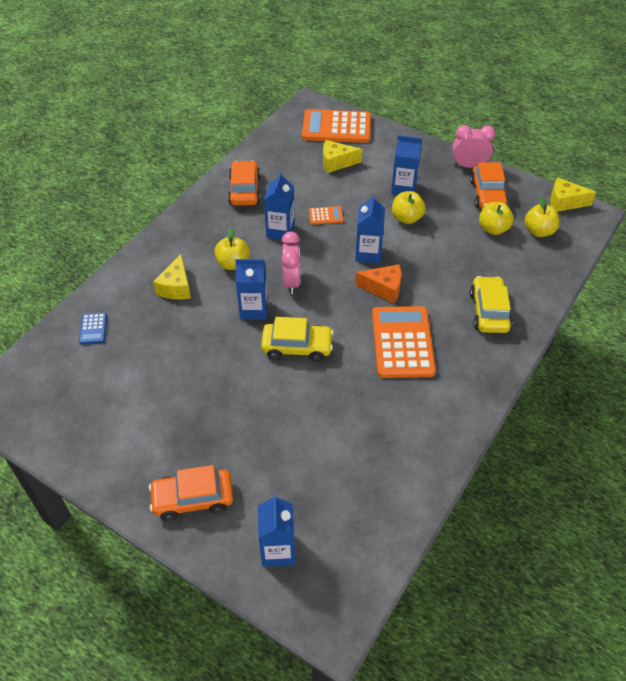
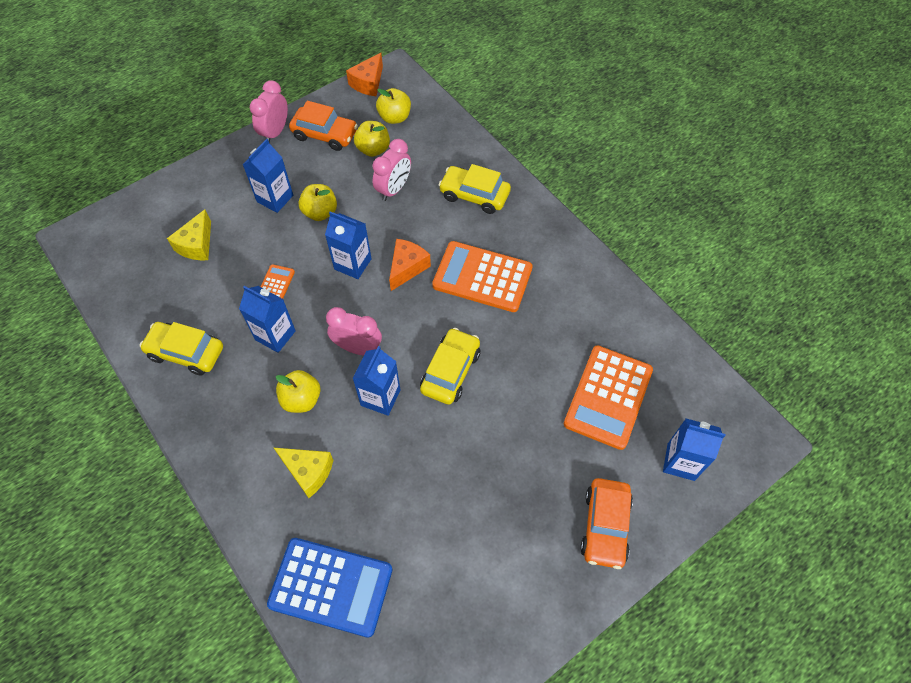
camera: 70 degrees left, 10 degrees up
blue calculator [79,313,107,344] -> blue calculator [267,538,392,638], size x2.27
orange car [228,160,261,206] -> yellow car [140,322,223,376]
orange calculator [302,109,371,143] -> orange calculator moved to [564,346,653,450]
yellow cheese [550,177,596,212] -> orange cheese [346,53,383,96]
none -> pink clock [372,139,411,201]

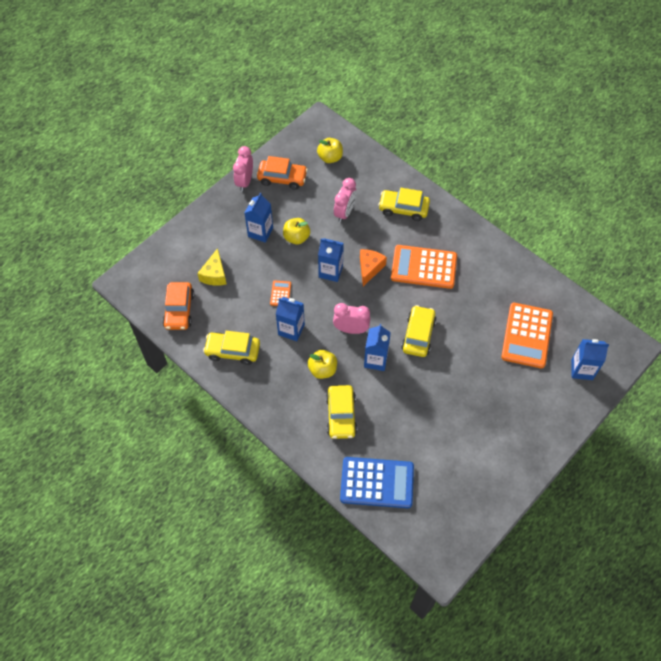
camera: 10 degrees left, 0 degrees up
yellow cheese [274,448,333,498] -> yellow car [326,385,357,439]
orange cheese [346,53,383,96] -> none
yellow apple [354,121,390,157] -> none
orange car [580,478,633,569] -> orange car moved to [162,282,194,330]

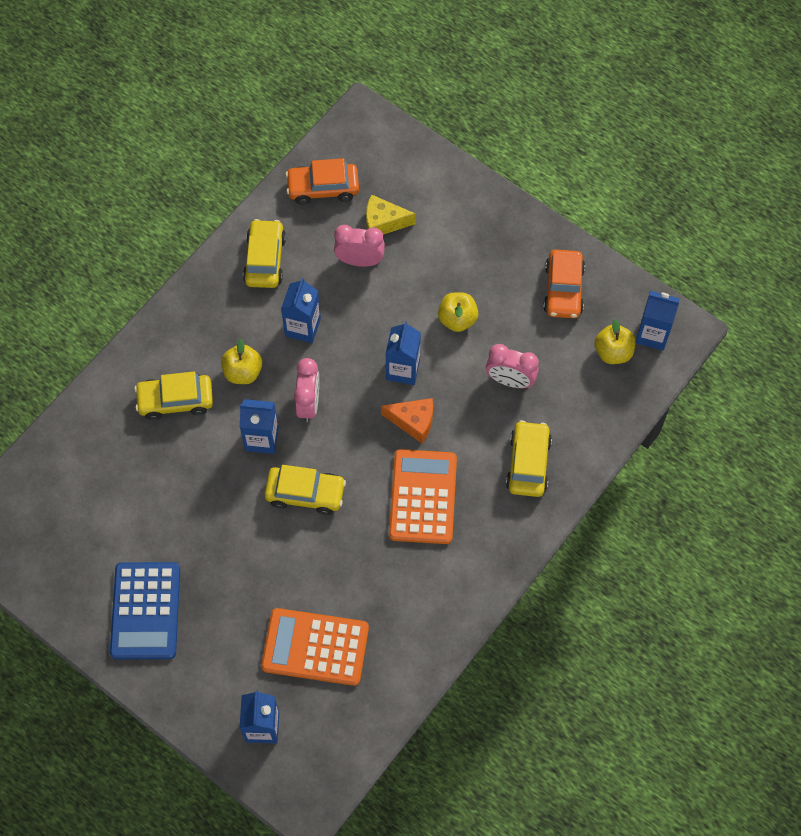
camera: 85 degrees right, 5 degrees up
pink clock [233,146,253,192] -> pink clock moved to [334,225,385,267]
blue carton [245,193,273,243] -> blue carton moved to [635,291,680,350]
orange calculator [270,280,291,306] -> none
blue calculator [340,457,414,508] -> blue calculator moved to [110,562,180,659]

